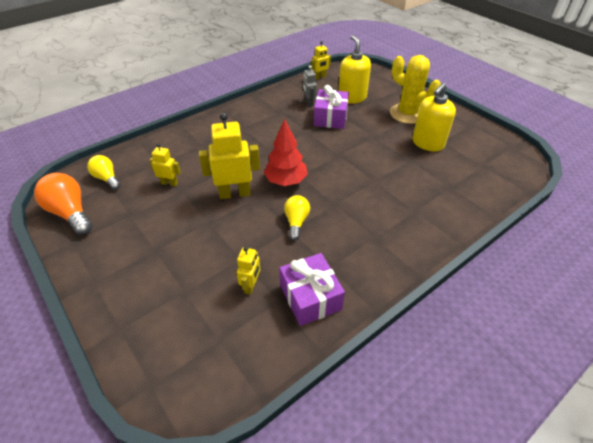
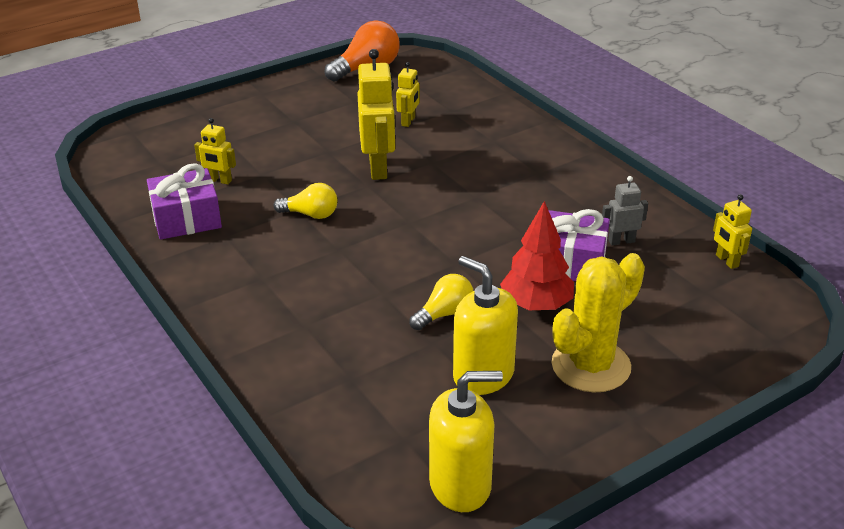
camera: 95 degrees right, 10 degrees down
yellow light bulb [87,155,121,190] -> yellow light bulb moved to [409,274,474,330]
red tree [264,119,308,186] -> red tree moved to [500,201,574,311]
yellow soap dispenser [338,35,371,104] -> yellow soap dispenser moved to [429,371,503,512]

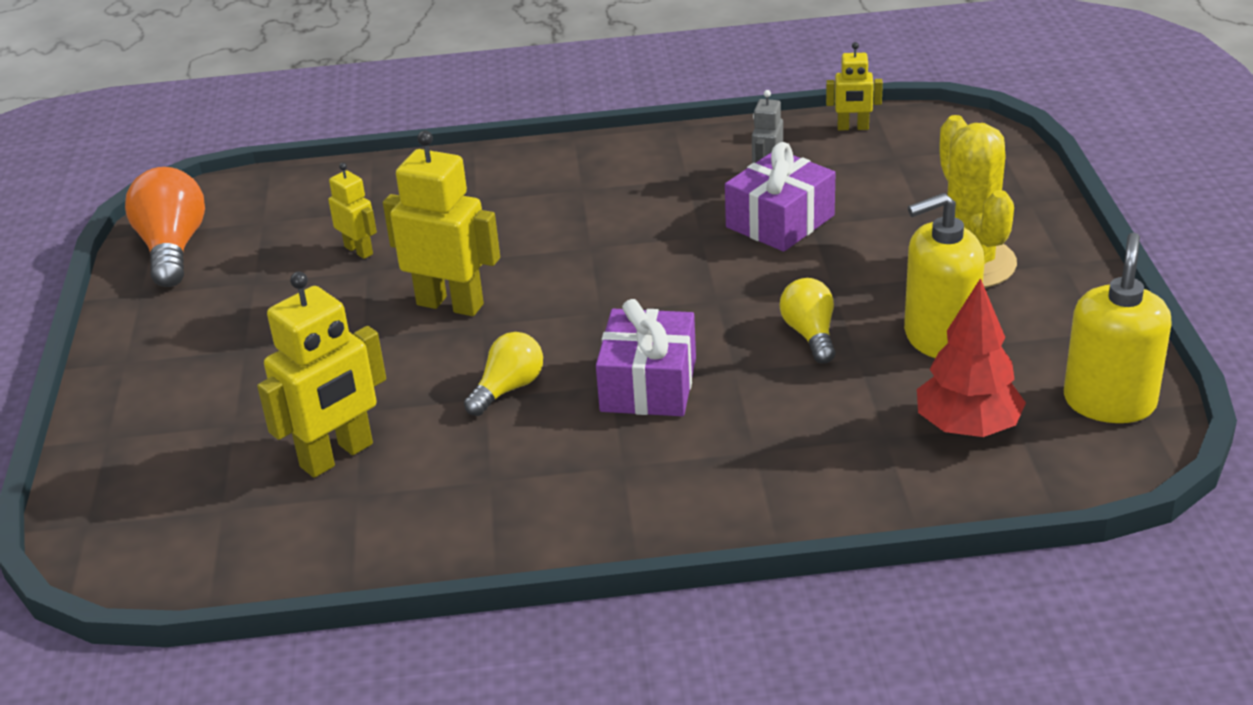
camera: 60 degrees left, 0 degrees up
purple gift [147,163,222,240] -> purple gift moved to [596,299,696,416]
yellow robot [194,118,236,184] -> yellow robot [257,272,386,478], size x1.86
red tree [500,201,574,311] -> red tree moved to [917,278,1026,437]

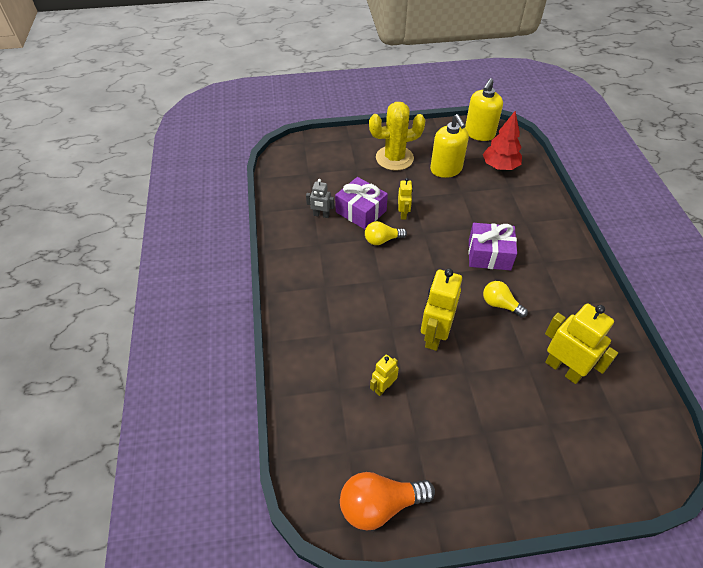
camera: 95 degrees left, 15 degrees up
yellow light bulb [780,278,836,363] -> yellow light bulb moved to [365,221,407,245]
yellow robot [826,42,883,130] -> yellow robot moved to [398,178,413,220]
yellow soap dispenser [1064,232,1172,423] -> yellow soap dispenser turned 75 degrees counterclockwise [465,78,503,141]

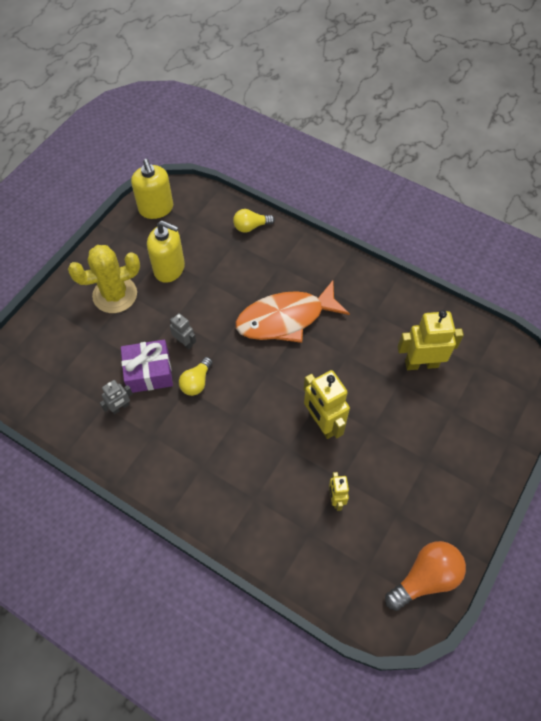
camera: 50 degrees left, 10 degrees up
orange light bulb [340,472,435,531] -> orange light bulb turned 150 degrees counterclockwise [385,541,466,611]
yellow cactus [369,102,426,171] -> yellow cactus turned 45 degrees clockwise [68,245,140,313]
yellow robot [398,178,413,220] -> grey robot [170,313,196,350]
purple gift [468,223,517,271] -> orange fish [236,280,350,343]
red tree [483,111,522,170] -> none
yellow light bulb [483,281,528,318] -> yellow light bulb moved to [233,209,275,233]

